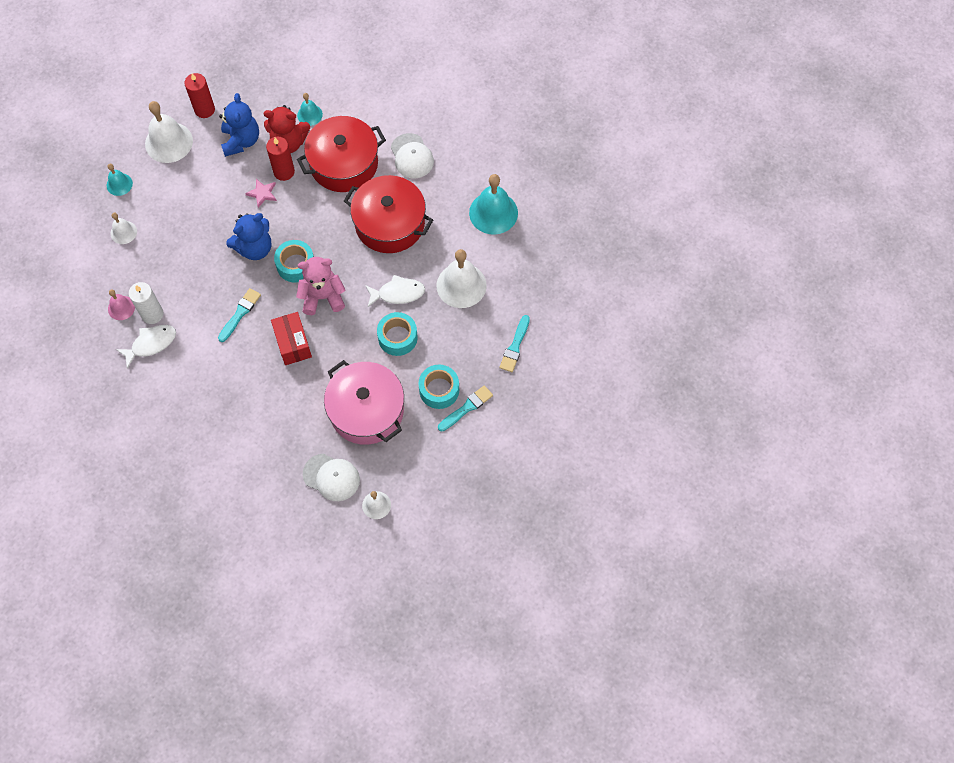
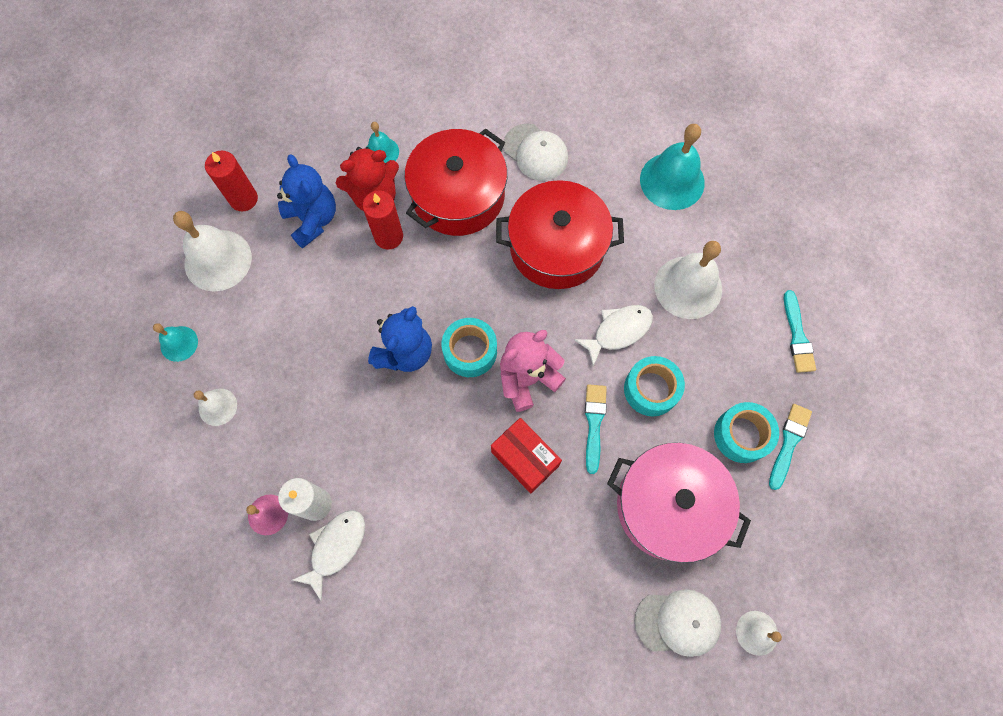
camera: 25 degrees left, 5 degrees up
turquoise brush [218,288,261,342] -> turquoise brush moved to [585,384,607,474]
pink star [245,179,277,208] -> none

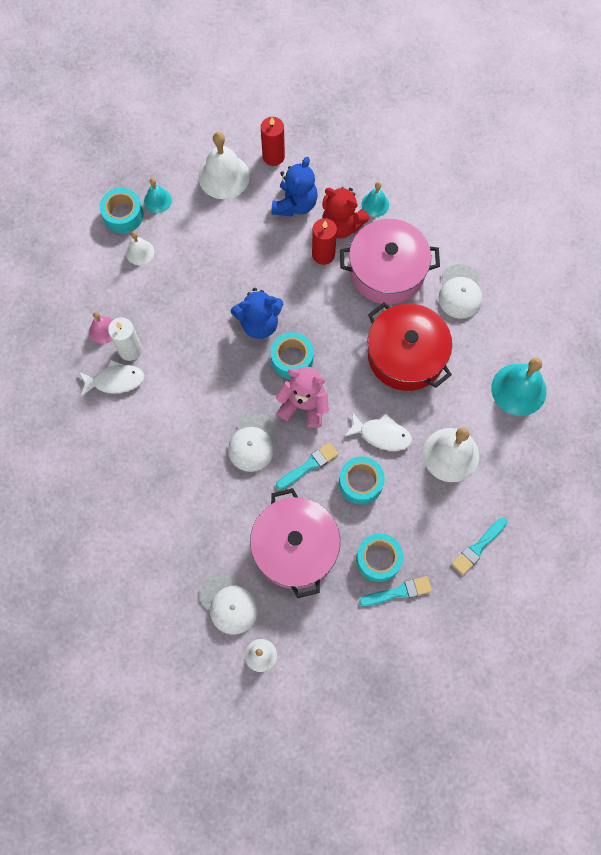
camera: 50 degrees right, 0 degrees up
red pot [404,128,507,236] -> pink pot [340,219,440,304]
red box [491,418,562,493] -> white cap [228,412,277,472]
none -> turquoise tape [100,188,143,233]

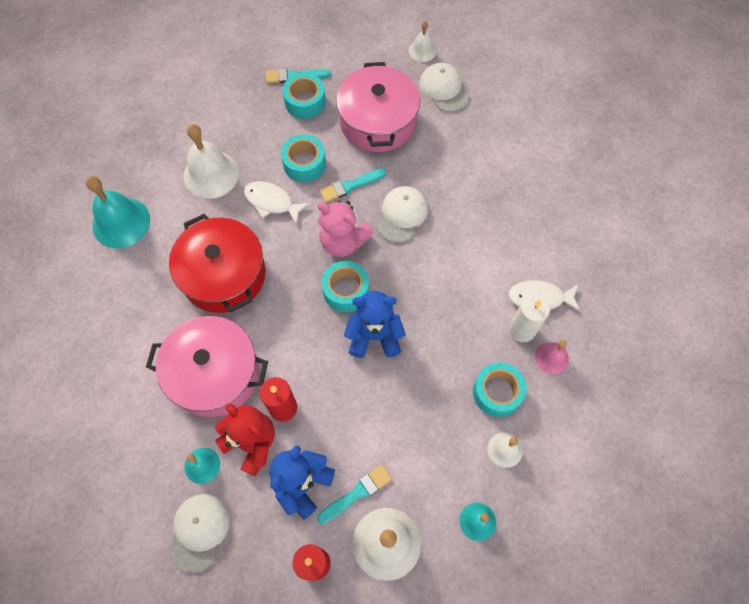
camera: 170 degrees left, 5 degrees down
turquoise tape [100,188,143,233] -> turquoise tape moved to [473,363,526,417]
white cap [438,264,482,319] -> white cap moved to [168,494,230,573]
turquoise brush [452,518,507,575] -> turquoise brush moved to [317,465,392,524]

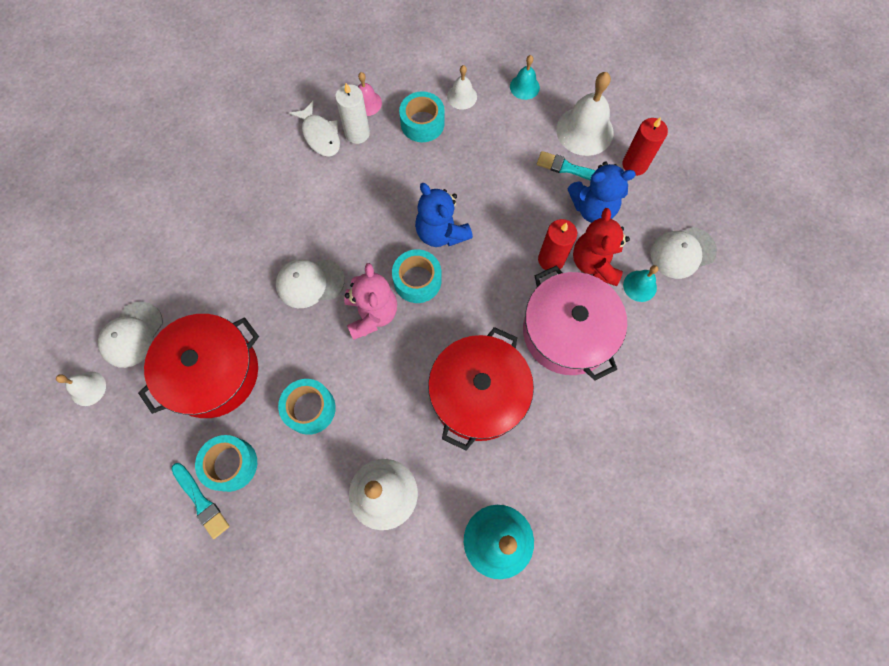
camera: 125 degrees left, 5 degrees up
white fish [244,181,310,225] -> none
turquoise brush [319,168,386,202] -> none
pink pot [336,62,420,152] -> red pot [138,314,259,418]

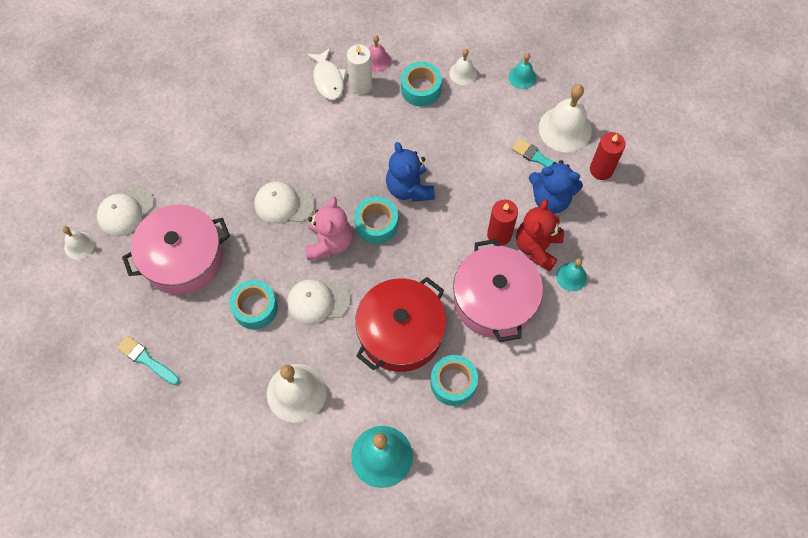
camera: 15 degrees right, 5 degrees down
red pot [138,314,259,418] -> pink pot [122,205,230,295]
turquoise brush [171,463,230,539] -> turquoise brush turned 150 degrees clockwise [117,336,180,385]
turquoise tape [195,435,257,492] -> turquoise tape moved to [430,355,478,406]
white cap [650,227,717,279] -> white cap moved to [287,279,351,325]

